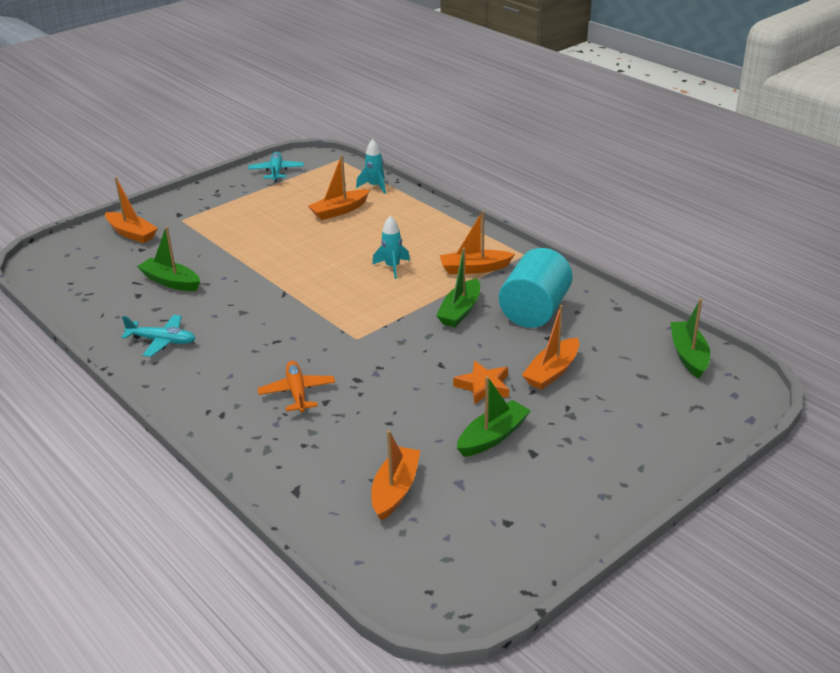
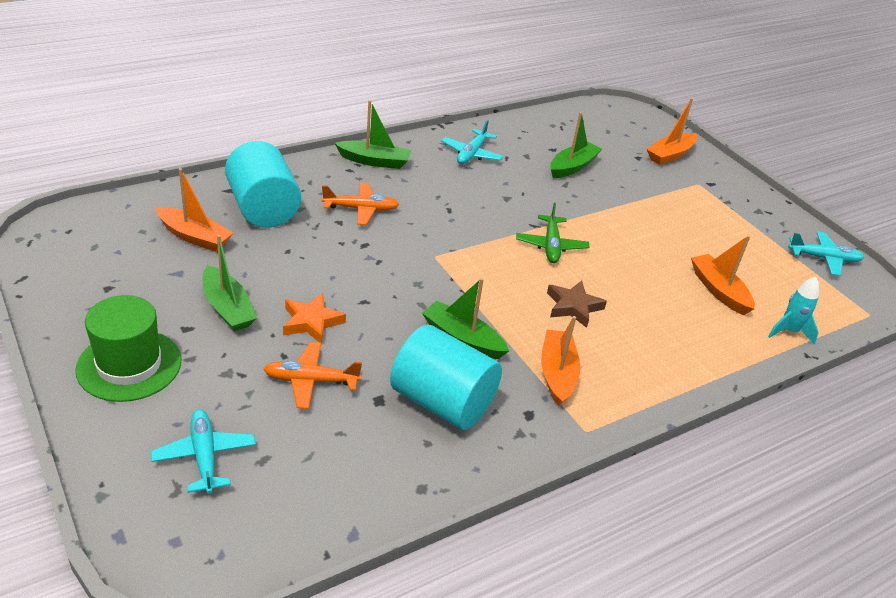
camera: 95 degrees right, 5 degrees up
turquoise rocket [372,216,410,279] -> brown star [547,281,607,328]
orange boat [522,305,579,390] -> orange plane [264,342,362,409]
green boat [670,298,710,379] -> green boat moved to [334,100,412,169]
none -> green hat [75,295,182,402]
none -> turquoise plane [150,409,256,494]
none -> turquoise cylinder [225,141,301,228]
none -> green plane [516,203,589,263]

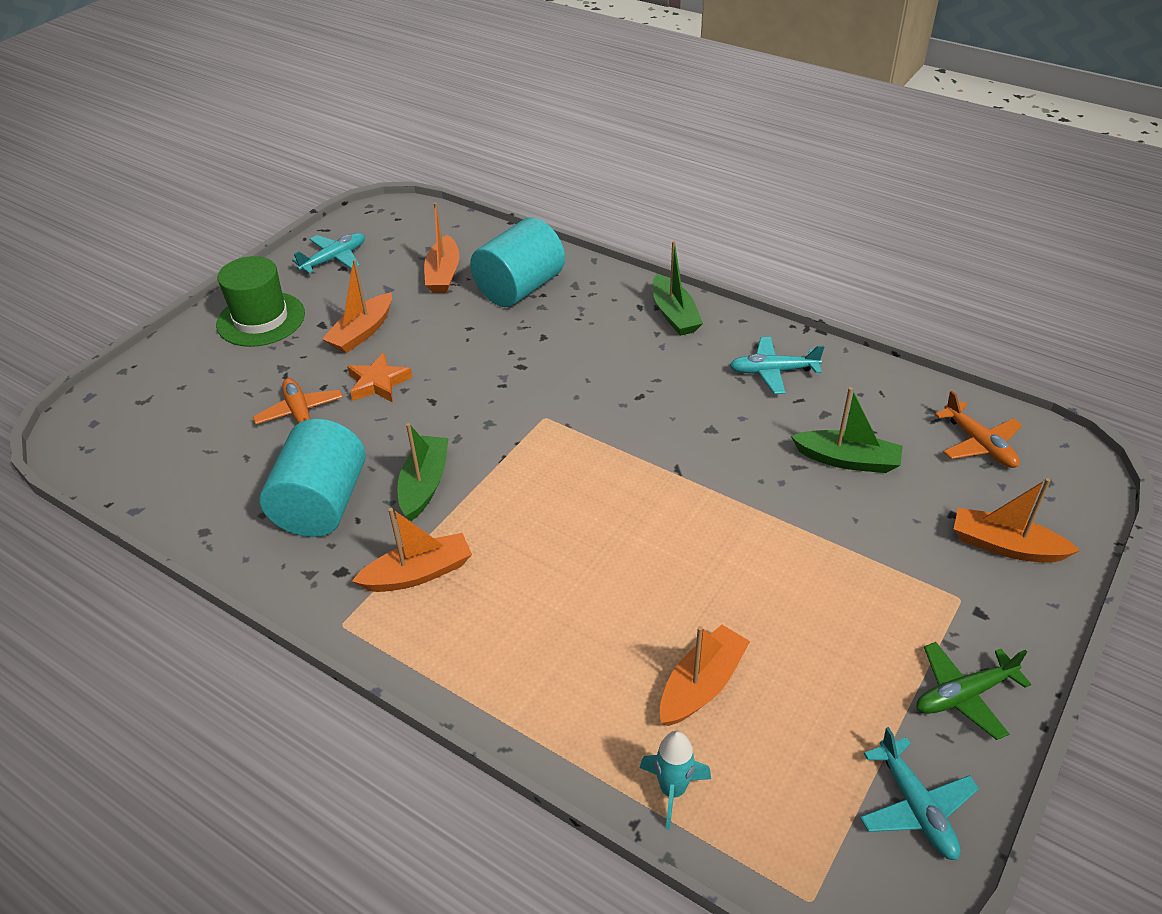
camera: 70 degrees right, 5 degrees up
turquoise plane [150,409,256,494] -> turquoise plane moved to [292,233,365,273]
green boat [202,235,257,331] -> orange boat [322,259,392,353]
orange plane [322,182,399,225] -> orange plane moved to [935,391,1022,468]
green plane [516,203,589,263] -> green plane moved to [916,642,1031,740]
brown star [547,281,607,328] -> none

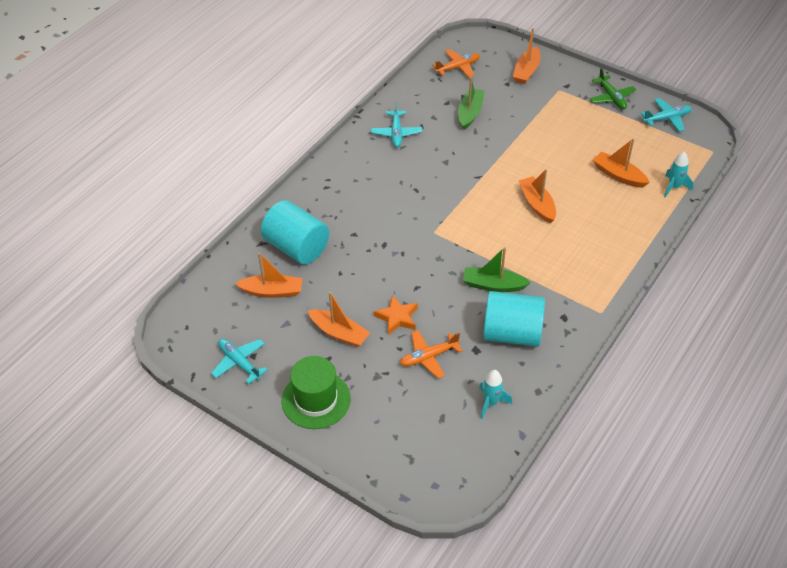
camera: 90 degrees left, 5 degrees up
orange boat [352,508,472,592] -> orange boat moved to [519,169,556,223]
green boat [652,241,703,336] -> none
none -> turquoise rocket [479,370,512,419]

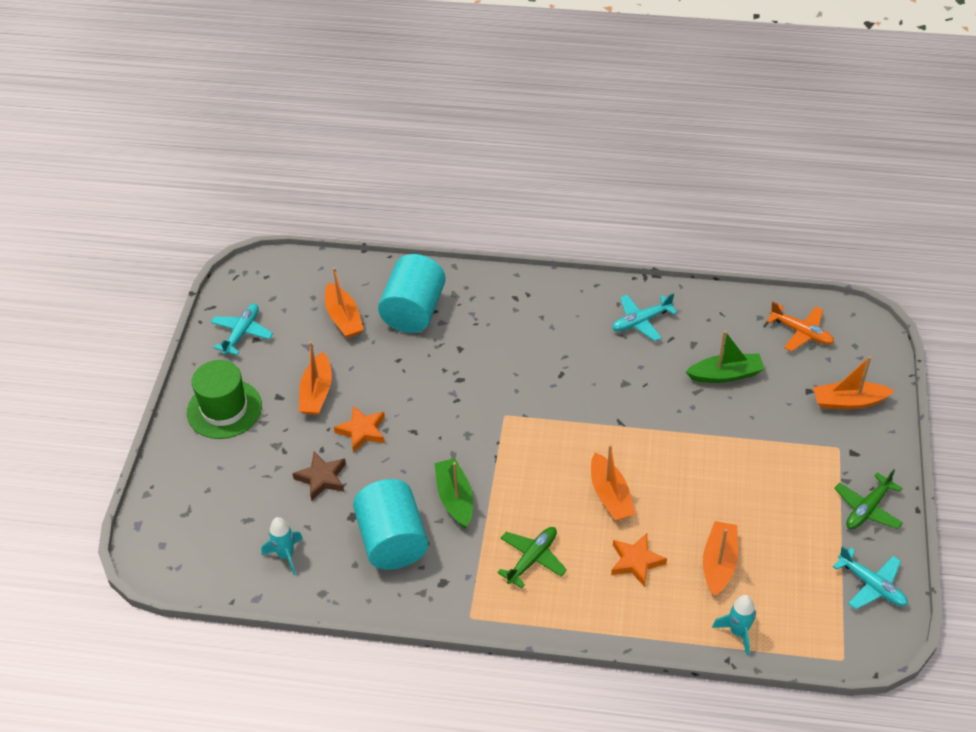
camera: 65 degrees right, 0 degrees up
orange plane [400,330,462,378] -> brown star [292,452,346,501]
orange boat [519,169,556,223] -> orange boat turned 120 degrees clockwise [591,445,635,521]
none -> green plane [497,527,567,588]
none -> orange star [611,533,667,587]

